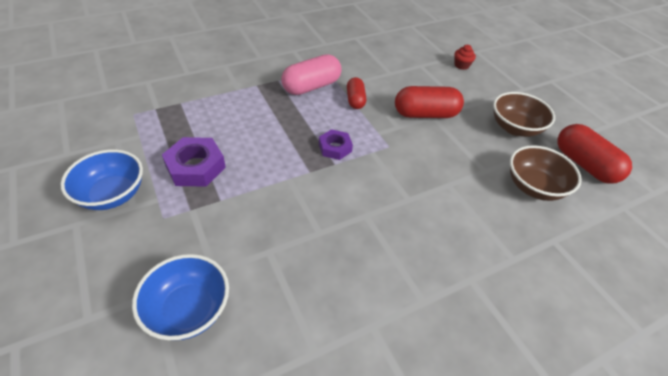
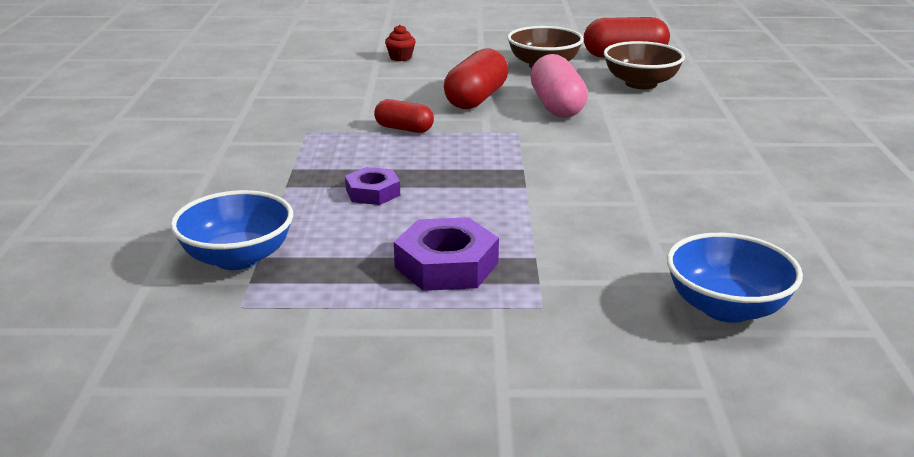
camera: 60 degrees left, 20 degrees down
blue bowl [61,149,143,210] -> blue bowl moved to [171,190,293,270]
pink capsule [281,54,342,95] -> pink capsule moved to [530,54,588,118]
purple nut [319,129,353,160] -> purple nut moved to [345,167,400,205]

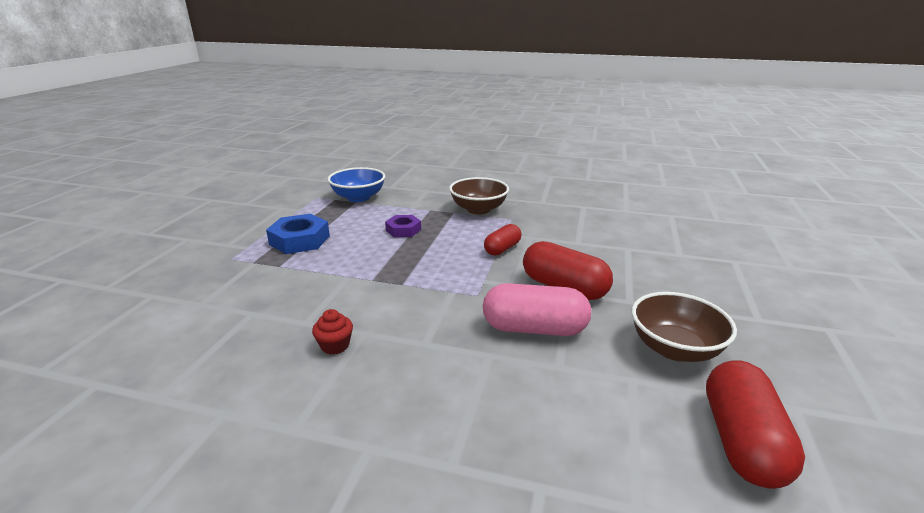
camera: 105 degrees right, 0 degrees up
red cupcake [385,25,416,61] -> red cupcake moved to [312,309,353,355]
purple nut [394,217,499,291] -> blue nut [266,214,330,254]
brown bowl [604,41,685,89] -> brown bowl moved to [449,177,509,214]
blue bowl [667,233,803,323] -> none

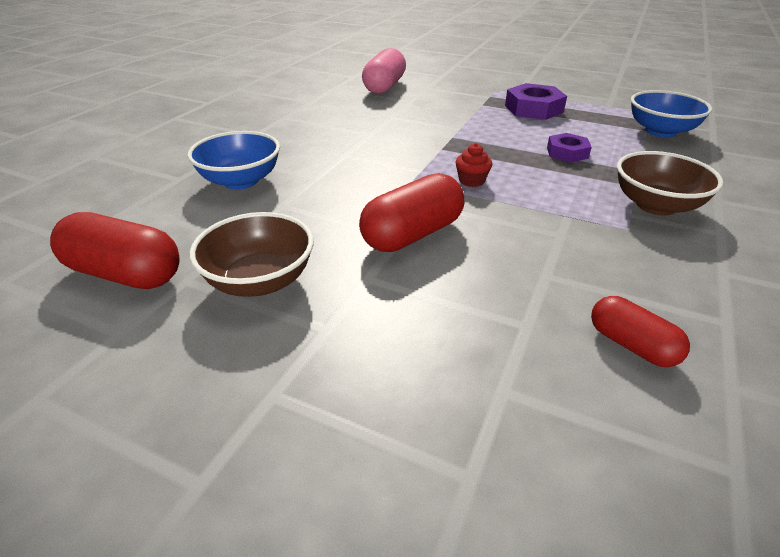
camera: 100 degrees right, 10 degrees up
blue nut [266,214,330,254] -> purple nut [505,83,567,120]
red cupcake [312,309,353,355] -> red cupcake moved to [456,143,492,187]
pink capsule [483,283,591,336] -> pink capsule moved to [362,48,406,94]
red capsule [484,224,522,256] -> red capsule moved to [591,296,690,367]
none -> blue bowl [187,131,280,189]

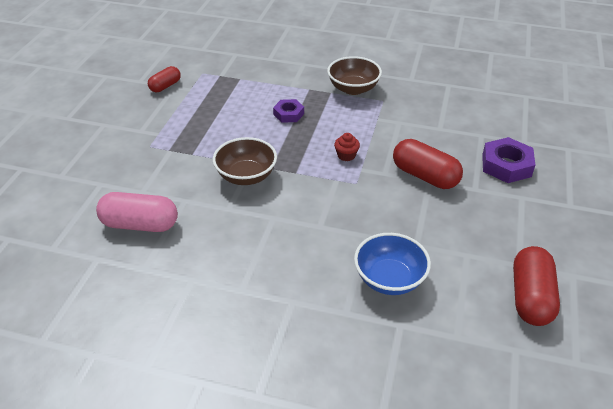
camera: 100 degrees left, 5 degrees up
brown bowl [190,212,314,297] -> brown bowl moved to [213,137,277,185]
purple nut [505,83,567,120] -> purple nut moved to [482,137,535,183]
red capsule [591,296,690,367] -> red capsule moved to [148,66,181,92]
blue bowl [631,90,712,137] -> none

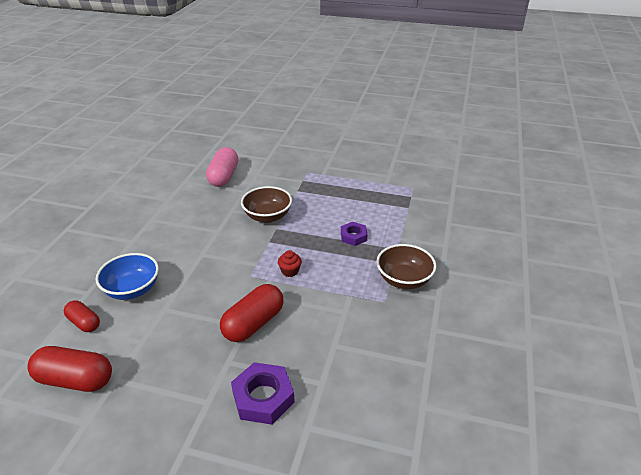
camera: 90 degrees right, 5 degrees down
red capsule [148,66,181,92] -> red capsule moved to [64,300,100,332]

